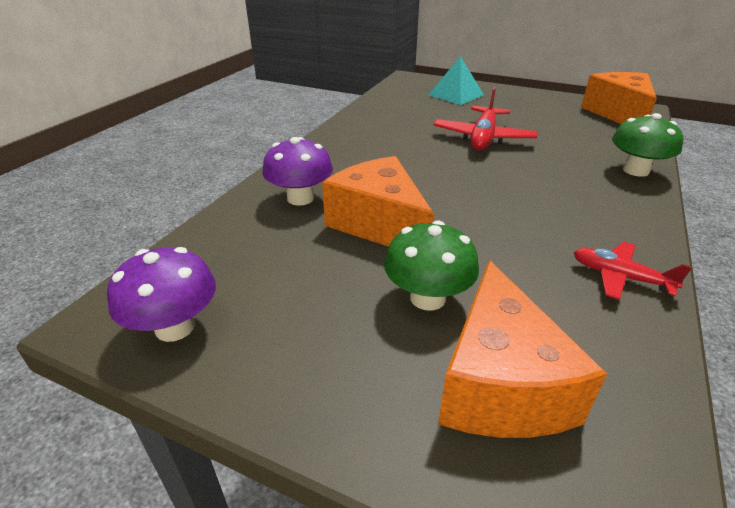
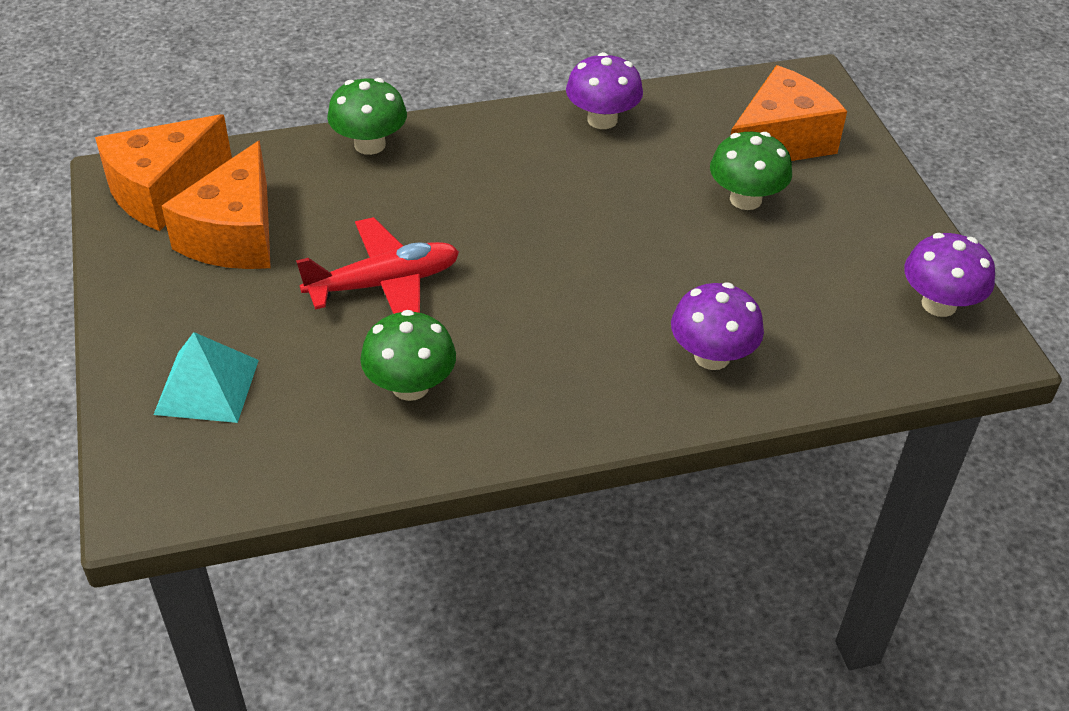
camera: 130 degrees left, 10 degrees up
orange cheese [322,156,434,247] -> orange cheese moved to [162,140,271,269]
red plane [574,242,692,300] -> purple mushroom [566,52,643,129]
none -> green mushroom [360,310,456,401]

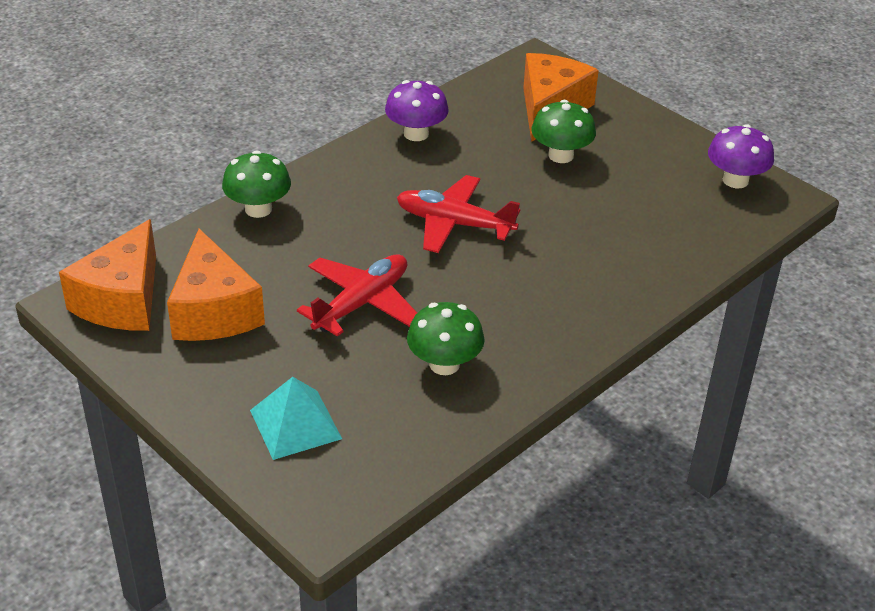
camera: 30 degrees left, 5 degrees down
purple mushroom [671,283,764,370] -> none
none -> red plane [397,175,521,253]

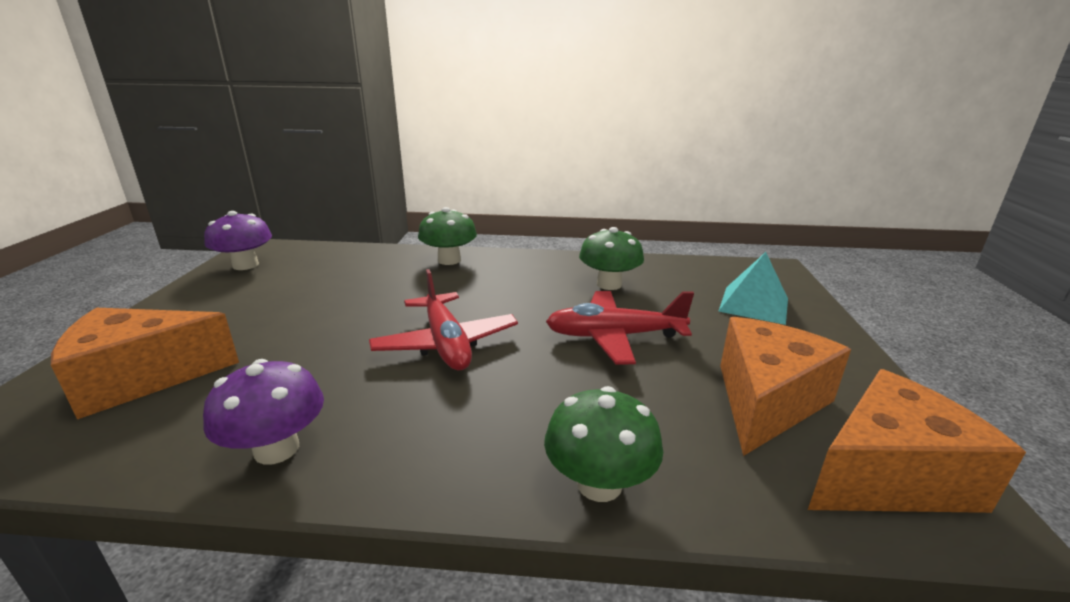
camera: 130 degrees left, 15 degrees down
green mushroom [531,100,596,163] -> green mushroom moved to [418,207,477,265]

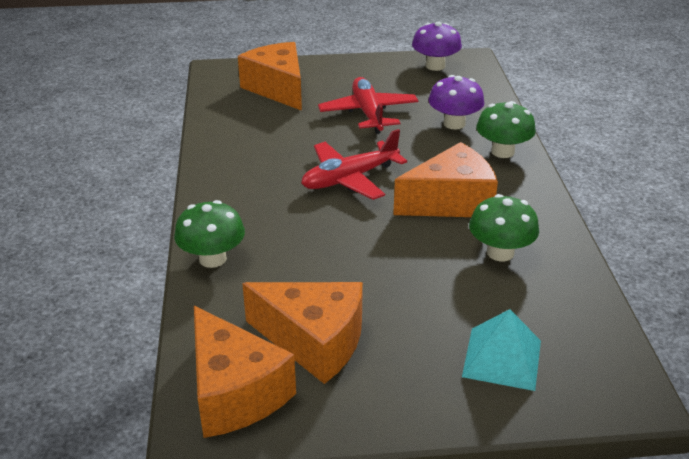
camera: 80 degrees right, 10 degrees up
purple mushroom [203,359,324,465] -> purple mushroom moved to [429,75,484,130]
red plane [546,291,694,364] -> red plane moved to [318,77,418,134]
none -> orange cheese [393,142,498,217]

